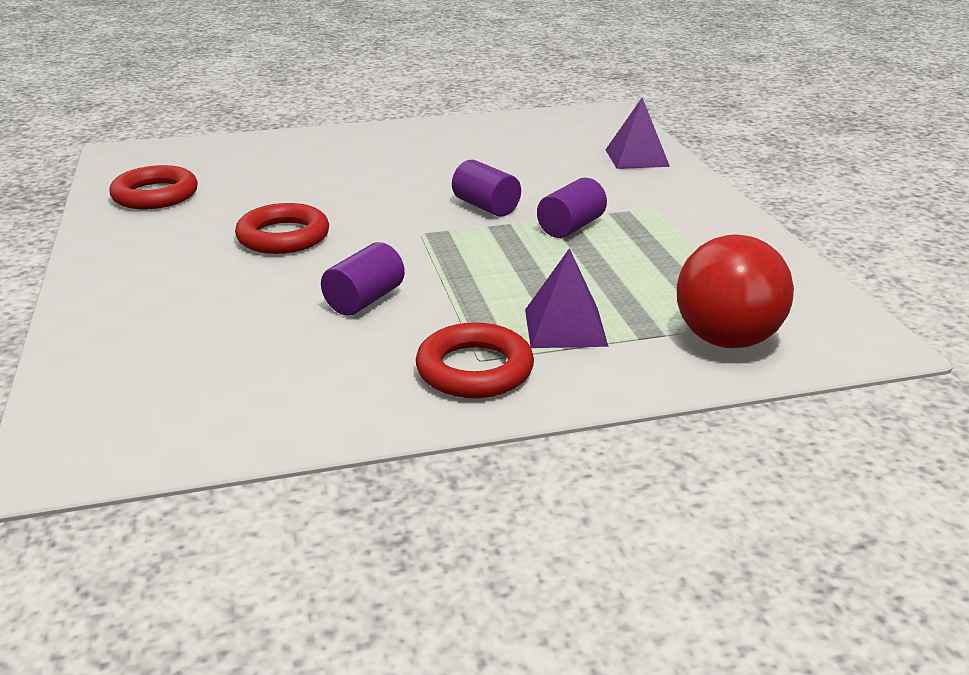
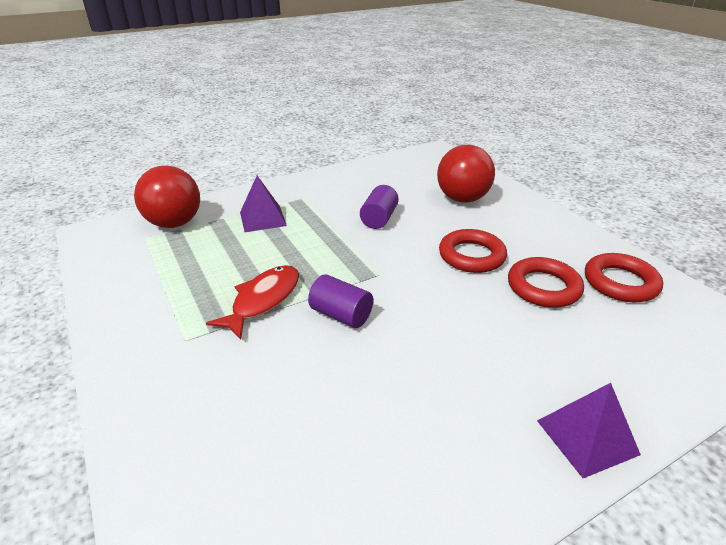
camera: 165 degrees right, 5 degrees up
red ring [416,322,534,398] -> red ring moved to [508,257,584,308]
purple cylinder [537,178,607,238] -> red fish [206,265,299,340]
purple pyramid [605,98,670,169] -> purple pyramid moved to [537,383,641,478]
none -> red ball [437,145,495,203]

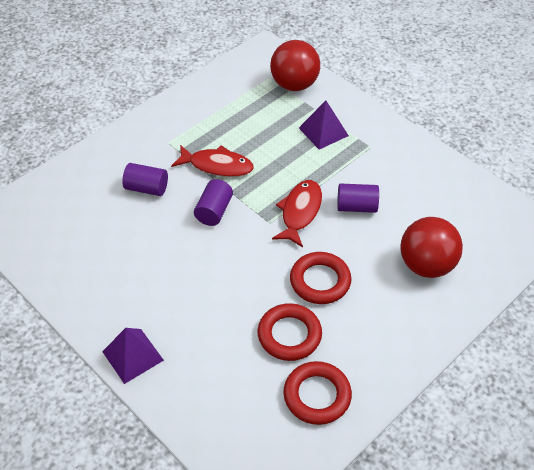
camera: 75 degrees right, 15 degrees up
none -> purple cylinder [122,163,168,196]
none -> red fish [272,180,322,247]

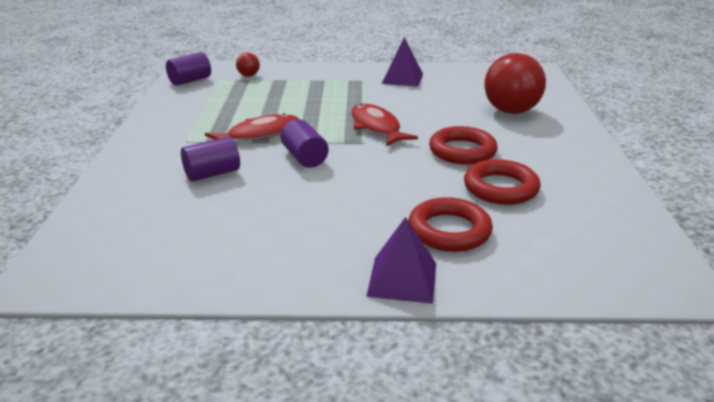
camera: 45 degrees left, 20 degrees down
red ball [270,40,320,91] -> red ball [236,53,260,77], size x0.45
red ring [283,361,352,425] -> red ring moved to [408,197,493,252]
purple pyramid [299,101,349,149] -> purple pyramid moved to [381,37,423,87]
purple cylinder [337,183,379,213] -> purple cylinder moved to [166,52,211,86]

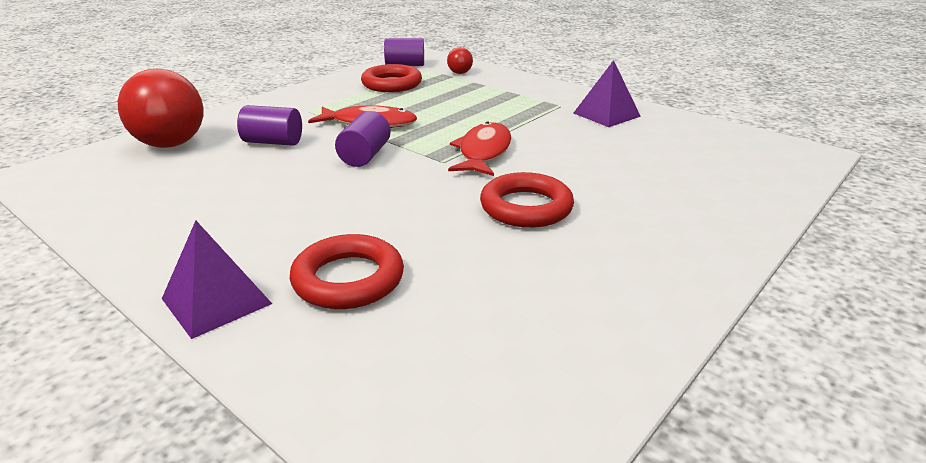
camera: 40 degrees right, 0 degrees up
red ring [464,159,541,205] -> red ring moved to [361,64,422,92]
red ball [484,53,546,114] -> red ball moved to [118,69,203,148]

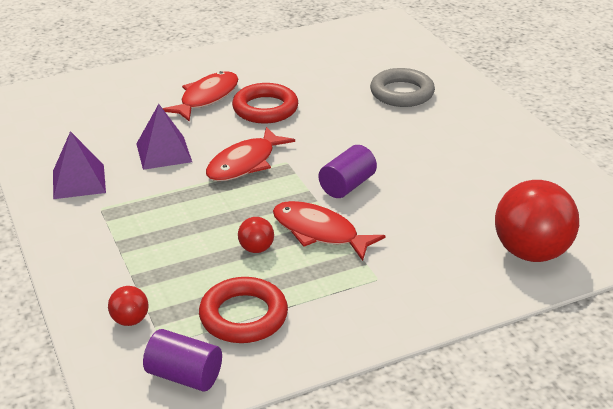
camera: 155 degrees left, 5 degrees up
purple pyramid [162,221,272,339] -> purple pyramid moved to [136,104,192,170]
purple cylinder [237,105,302,146] -> none
red ring [290,234,404,309] -> grey ring [370,68,435,107]
none -> red fish [163,71,238,122]
none -> red ball [238,217,274,253]

